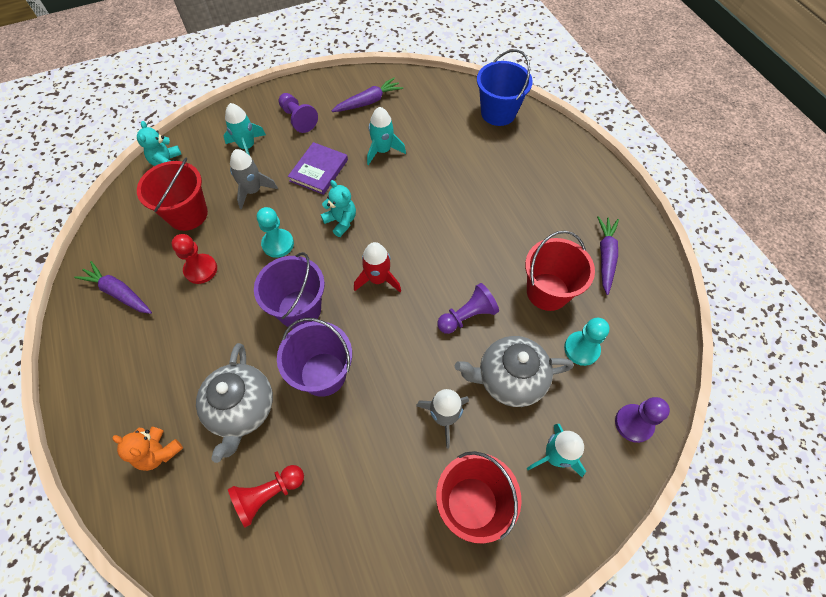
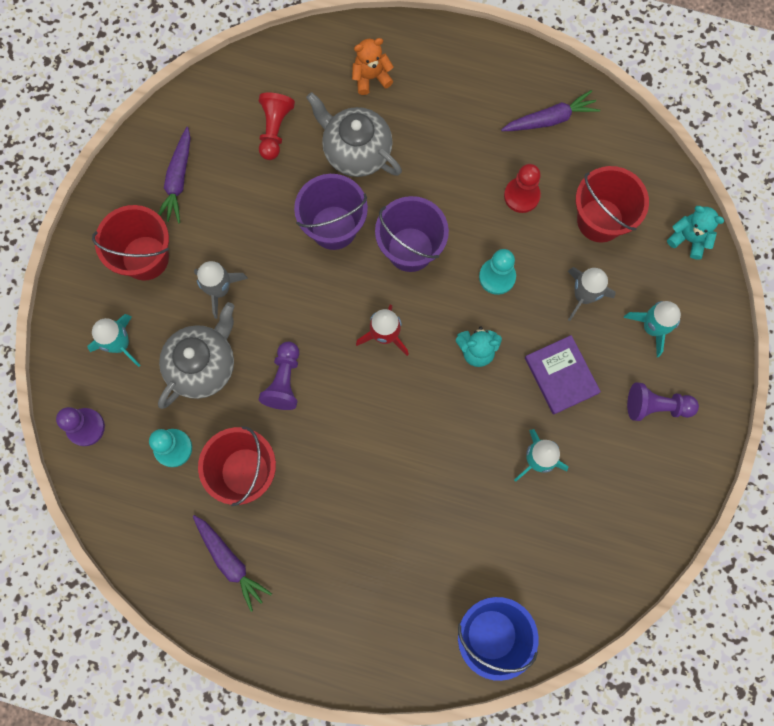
camera: 130 degrees right, 15 degrees up
purple carrot [332,78,403,112] -> purple carrot moved to [158,127,190,223]

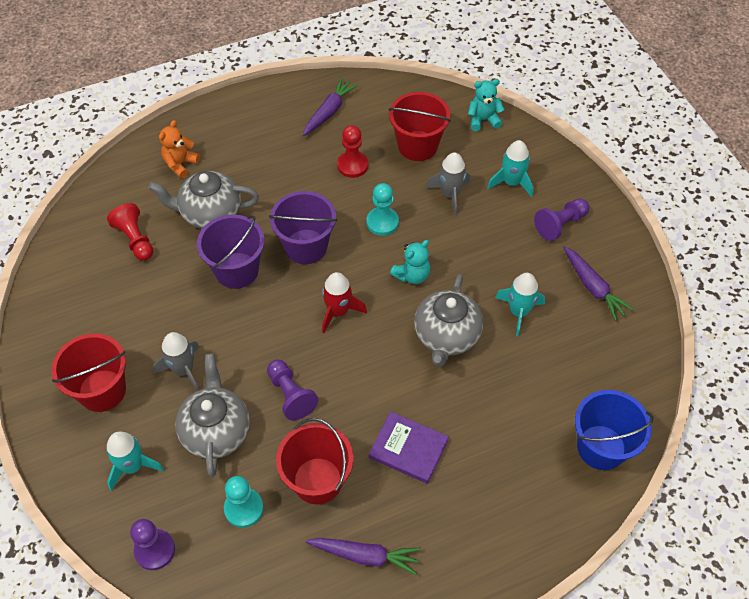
camera: 40 degrees left, 20 degrees down
purple carrot [158,127,190,223] -> purple carrot moved to [563,246,634,321]
purple book [525,335,601,415] -> purple book moved to [369,411,449,484]
none -> grey teapot [414,274,483,367]

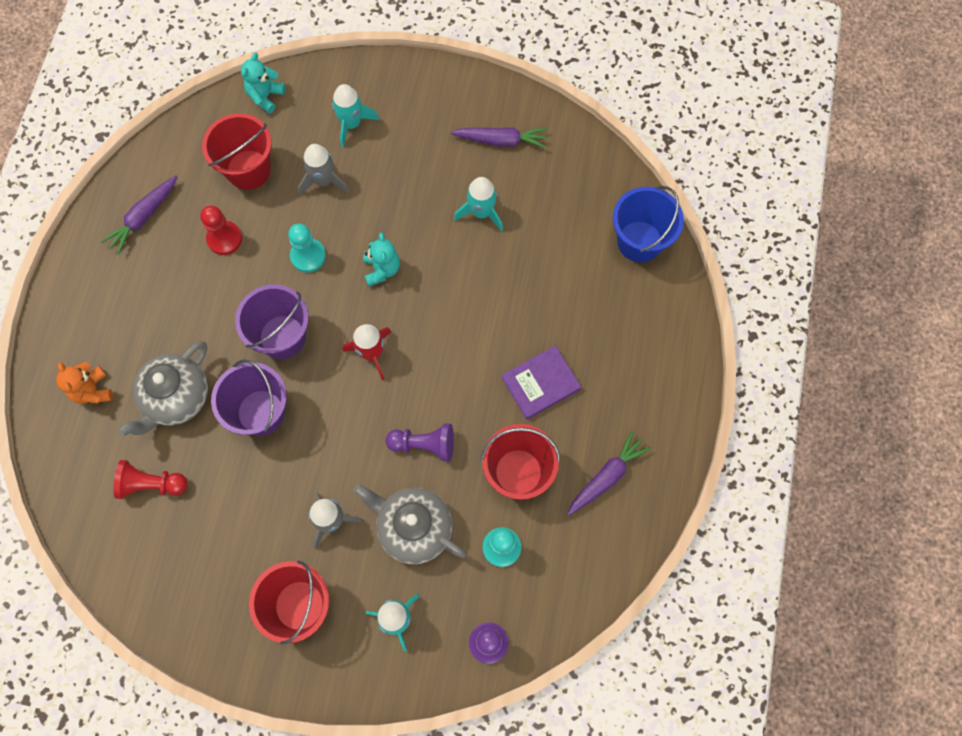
camera: 55 degrees left, 15 degrees up
purple carrot [303,78,358,136] -> purple carrot turned 120 degrees counterclockwise [101,175,178,255]
grey teapot [414,274,483,367] -> none
purple pawn [534,198,589,241] -> none

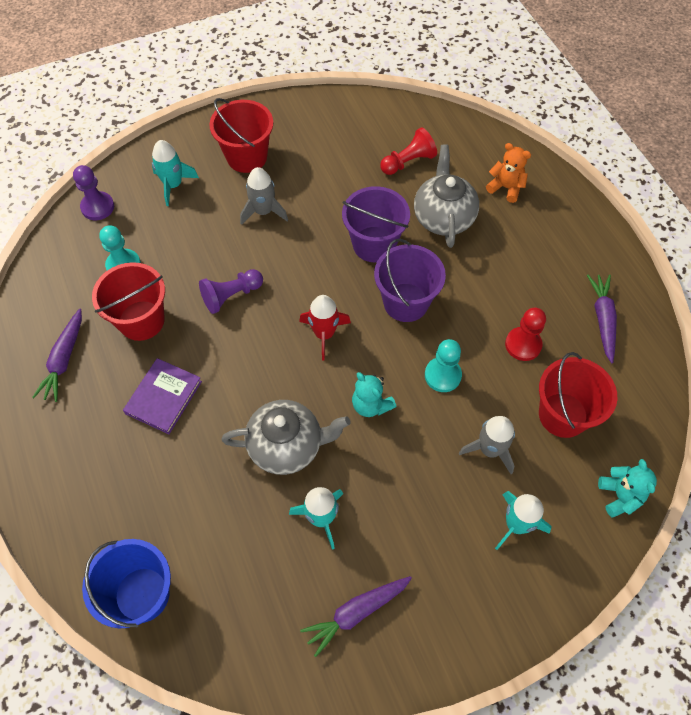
camera: 145 degrees right, 10 degrees down
grey teapot [353,484,466,564] -> grey teapot moved to [222,400,350,475]

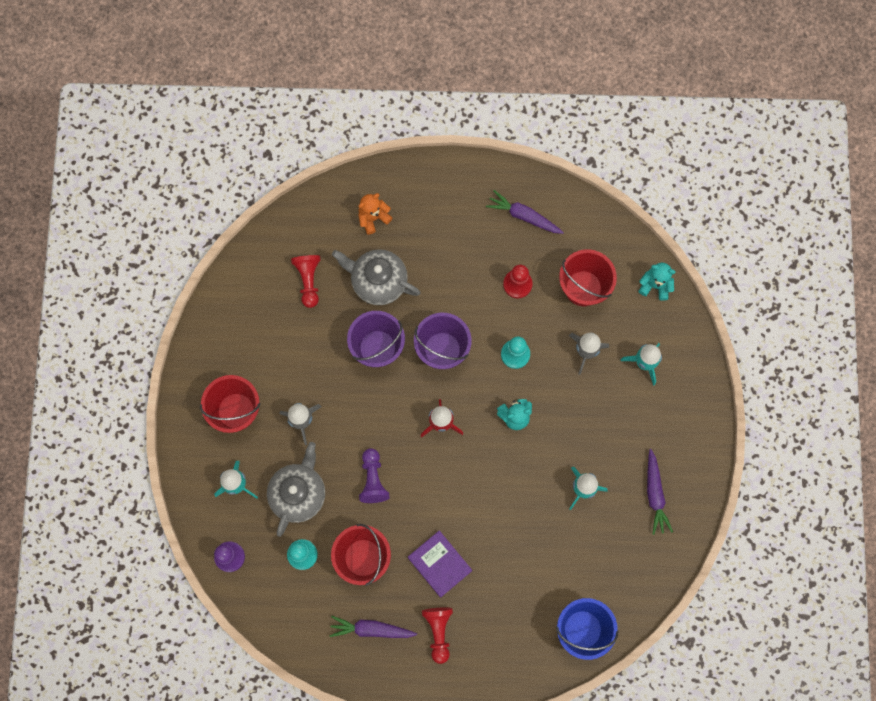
camera: 65 degrees left, 15 degrees up
purple carrot [32,309,82,402] -> purple carrot turned 150 degrees clockwise [329,616,417,638]
grey teapot [222,400,350,475] -> grey teapot moved to [267,442,325,537]
none -> red pawn [422,607,453,664]

